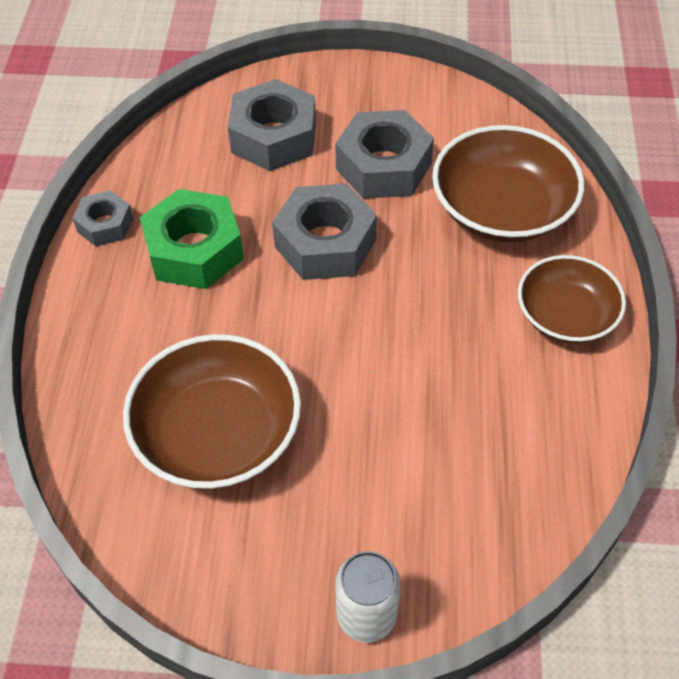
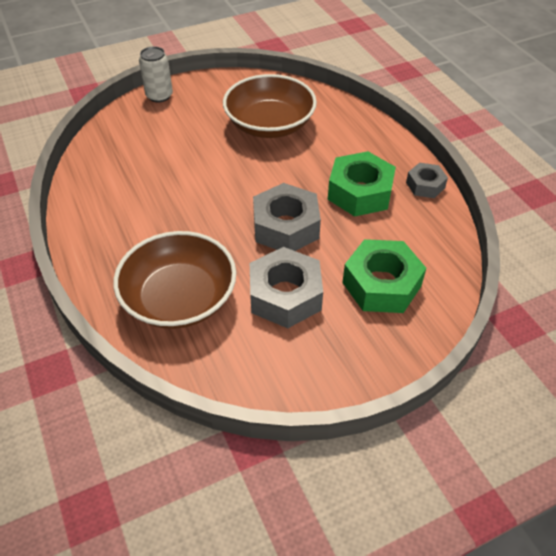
camera: 150 degrees right, 5 degrees down
grey nut [228,79,316,171] -> green nut [342,239,426,313]
brown bowl [518,255,626,343] -> none

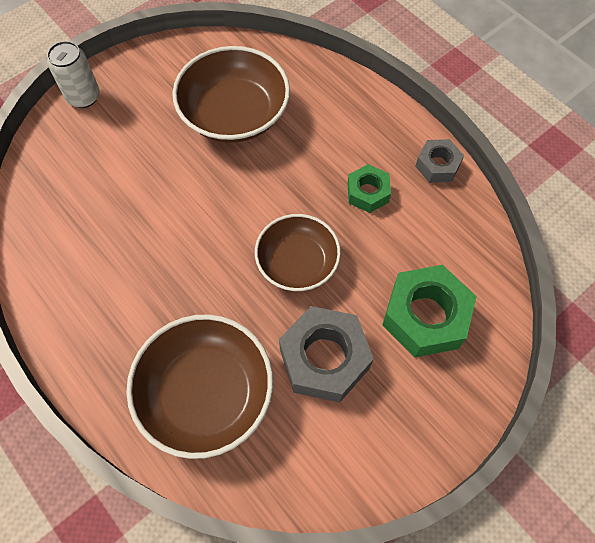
camera: 15 degrees left, 15 degrees up
grey nut [253,183,321,251] -> brown bowl [255,214,341,291]
green nut [328,151,396,217] -> green nut [347,164,391,213], size x0.57

